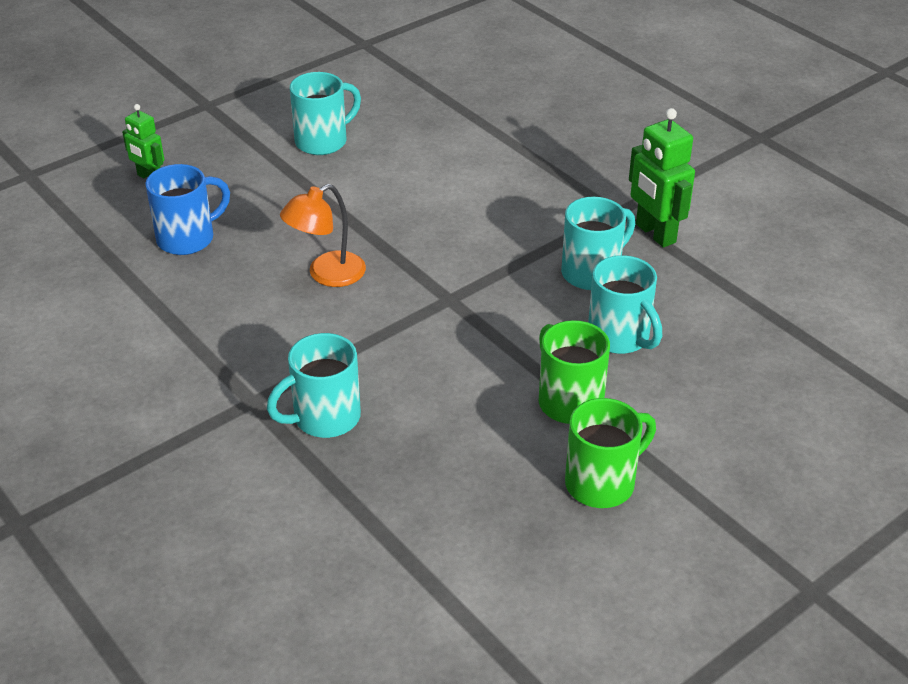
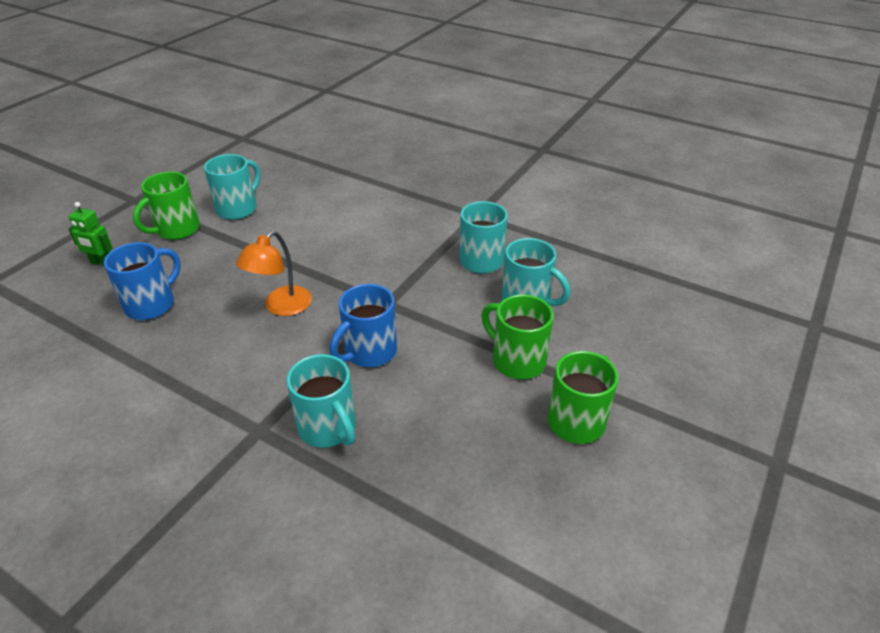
camera: 20 degrees left, 0 degrees up
turquoise mug [267,333,361,438] -> turquoise mug turned 75 degrees counterclockwise [287,354,356,448]
green robot [629,108,695,248] -> none
none -> green mug [133,172,200,240]
none -> blue mug [330,284,397,367]

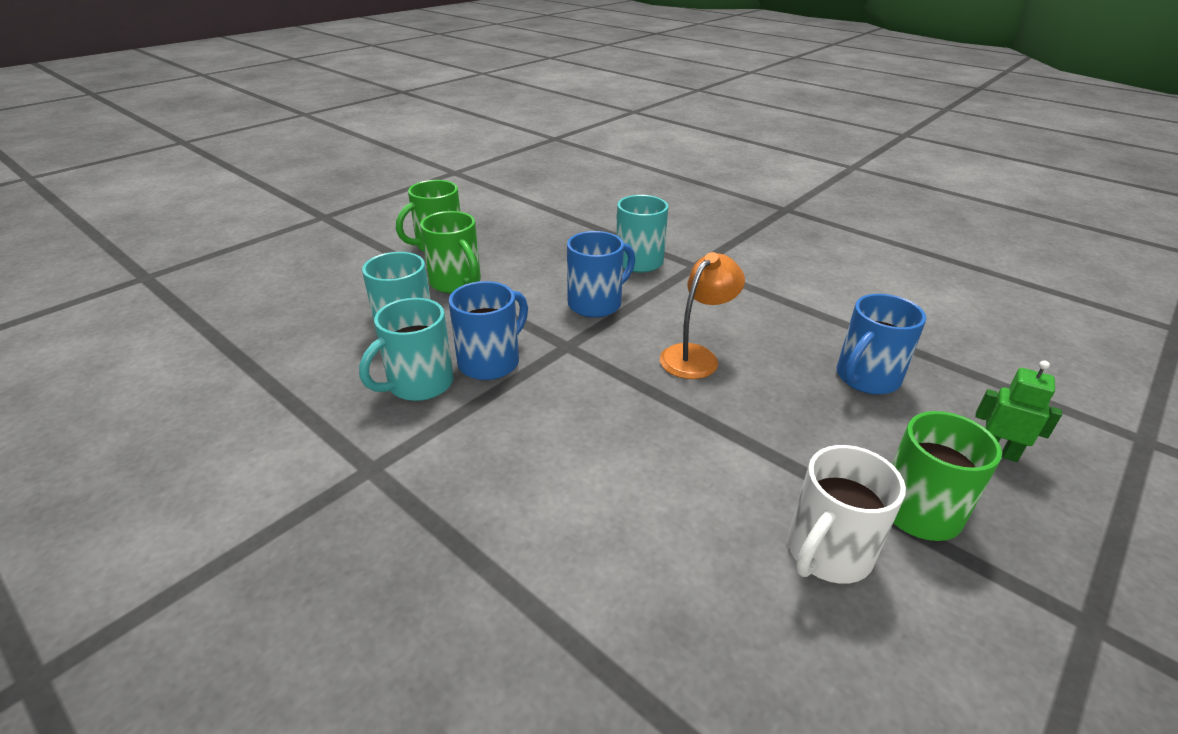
camera: 170 degrees left, 5 degrees down
turquoise mug [204,154,261,220] -> white mug [788,445,906,584]
none -> blue mug [449,281,528,380]

